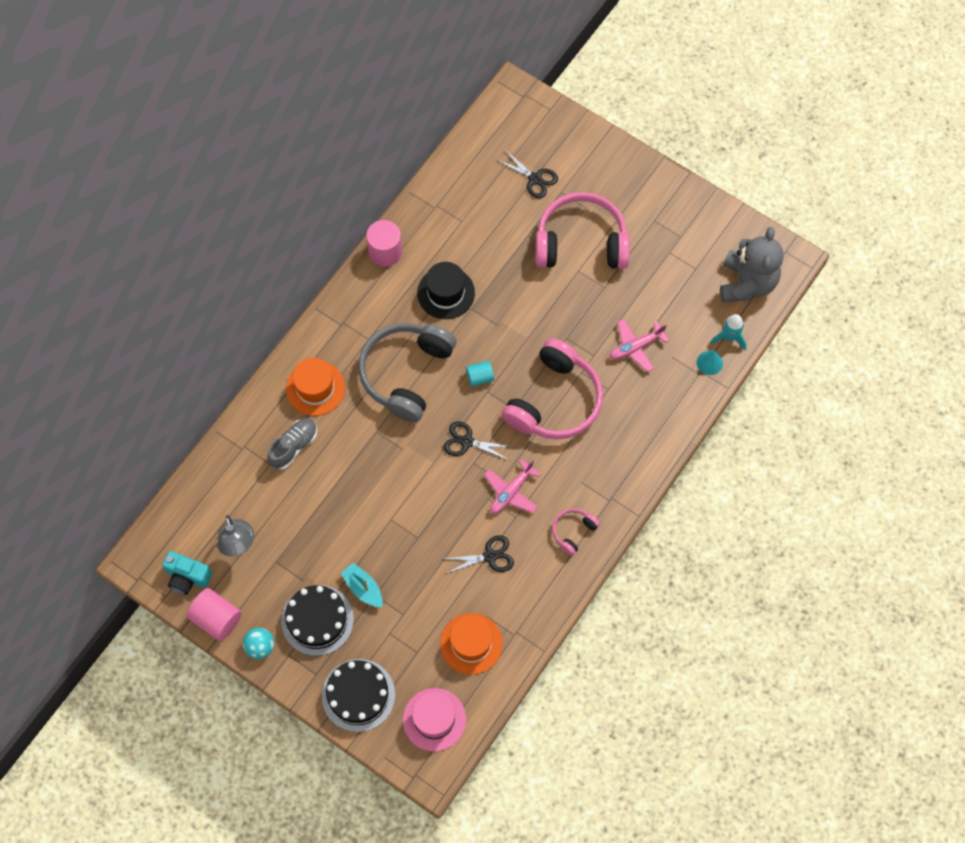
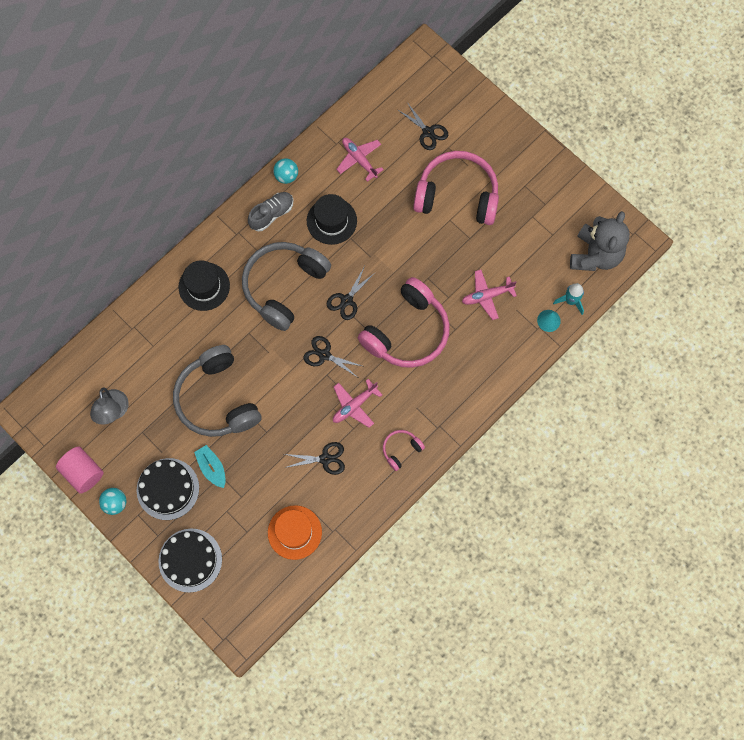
camera: 10 degrees right, 5 degrees up
turquoise camera [162,551,212,595] -> none
grey shoe [267,418,317,470] -> grey shoe moved to [248,192,294,231]
orange hat [286,358,345,416] -> black hat [178,260,230,311]
pink cylinder [366,220,402,267] -> turquoise ball [273,158,298,184]
pink hat [403,688,466,752] -> none
turquoise cylinder [466,361,494,387] -> black scissors [327,266,376,320]
none -> grey headphones [173,345,261,437]
none -> pink plane [336,138,384,182]

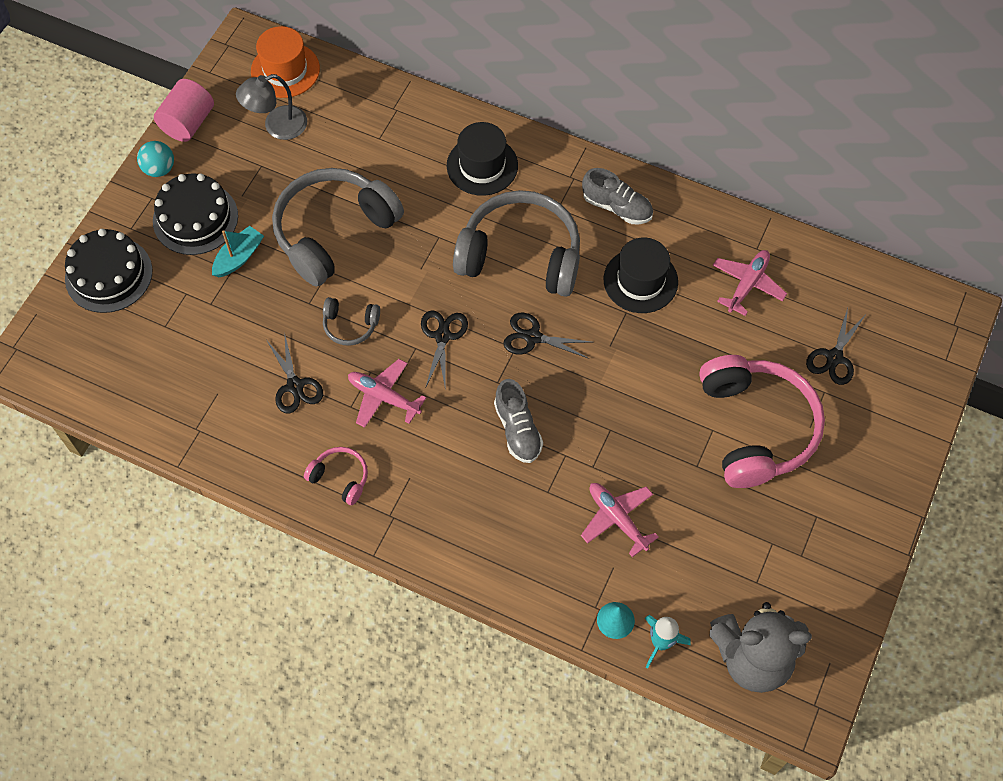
camera: 70 degrees right, 10 degrees down
orange hat [268,505,322,560] -> orange hat moved to [251,26,320,98]
turquoise ball [273,158,298,184] -> none
pink headphones [358,277,450,368] -> grey shoe [494,379,543,463]
none -> grey headphones [323,297,380,346]

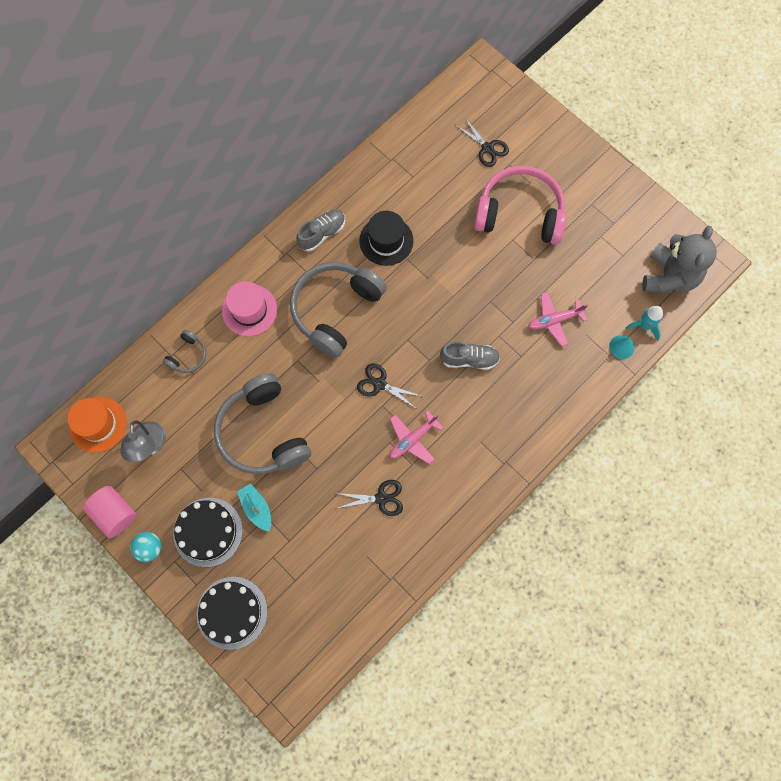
camera: 70 degrees left, 10 degrees up
pink headphones [304,447,368,505] -> none
grey headphones [323,297,380,346] -> grey headphones moved to [162,330,206,373]
black hat [447,122,518,196] -> pink hat [222,281,277,336]
black scissors [503,313,591,359] -> none
pink plane [713,250,787,316] -> none

